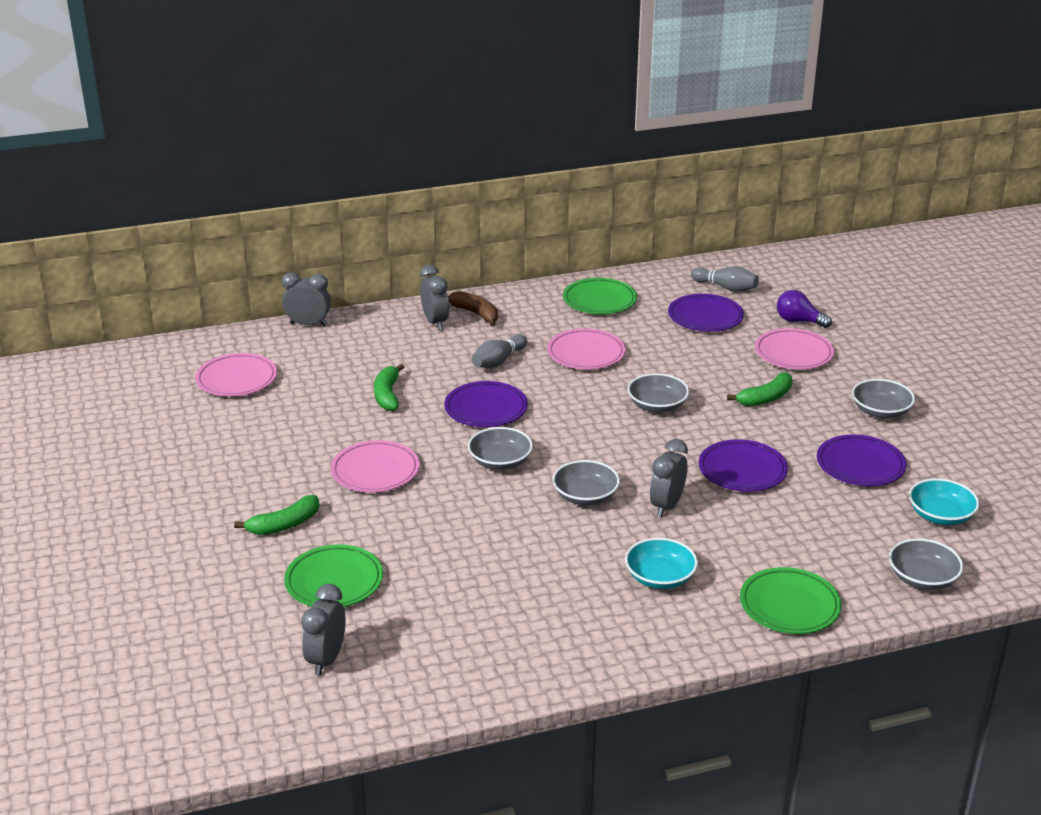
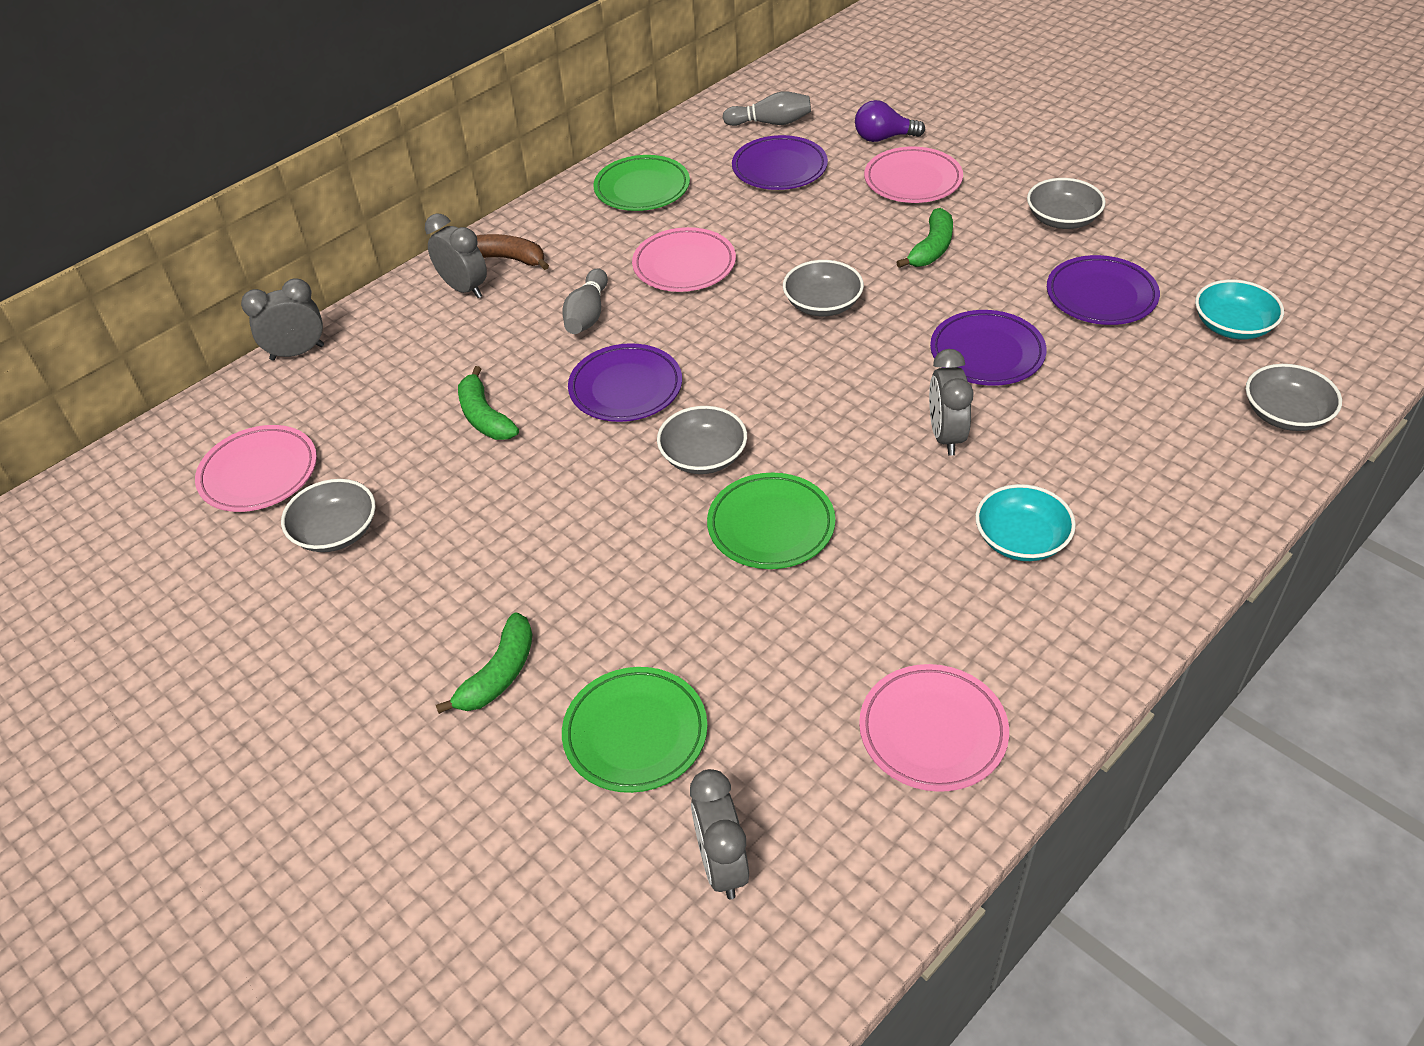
camera: 25 degrees left, 15 degrees up
pink plate [331,440,420,493] -> pink plate moved to [859,664,1009,792]
grey bowl [552,460,620,505] -> grey bowl moved to [281,479,376,552]
green plate [740,567,841,634] -> green plate moved to [707,473,835,569]

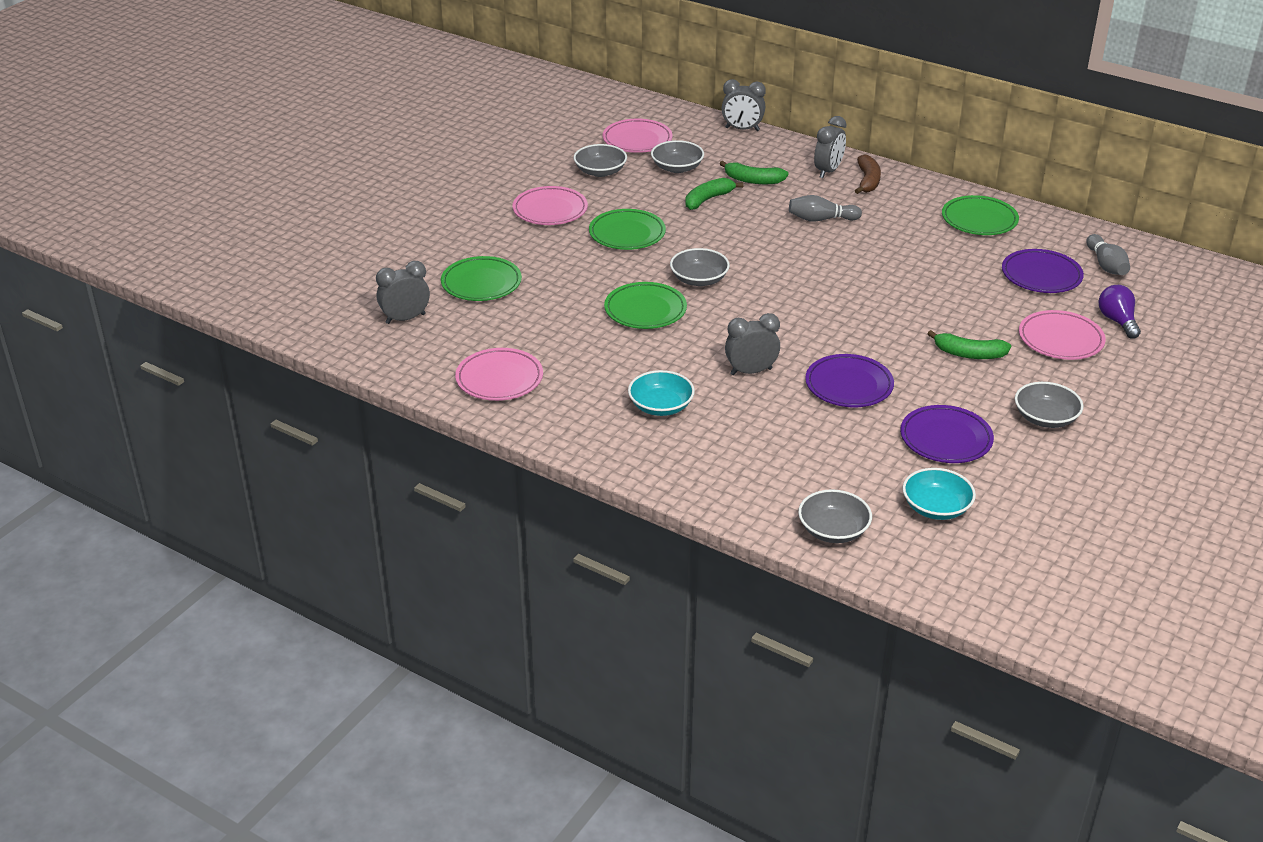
camera: 75 degrees right, 10 degrees down
grey clock [241,278,324,361] -> grey clock turned 135 degrees clockwise [722,79,766,131]
green banana [436,612,533,714] -> green banana moved to [720,161,789,184]
purple plate [568,343,682,422] -> none
pink plate [632,227,736,292] -> pink plate moved to [513,186,588,225]
grey bowl [783,260,864,316] -> grey bowl moved to [651,140,704,173]
none -> green plate [589,209,666,250]

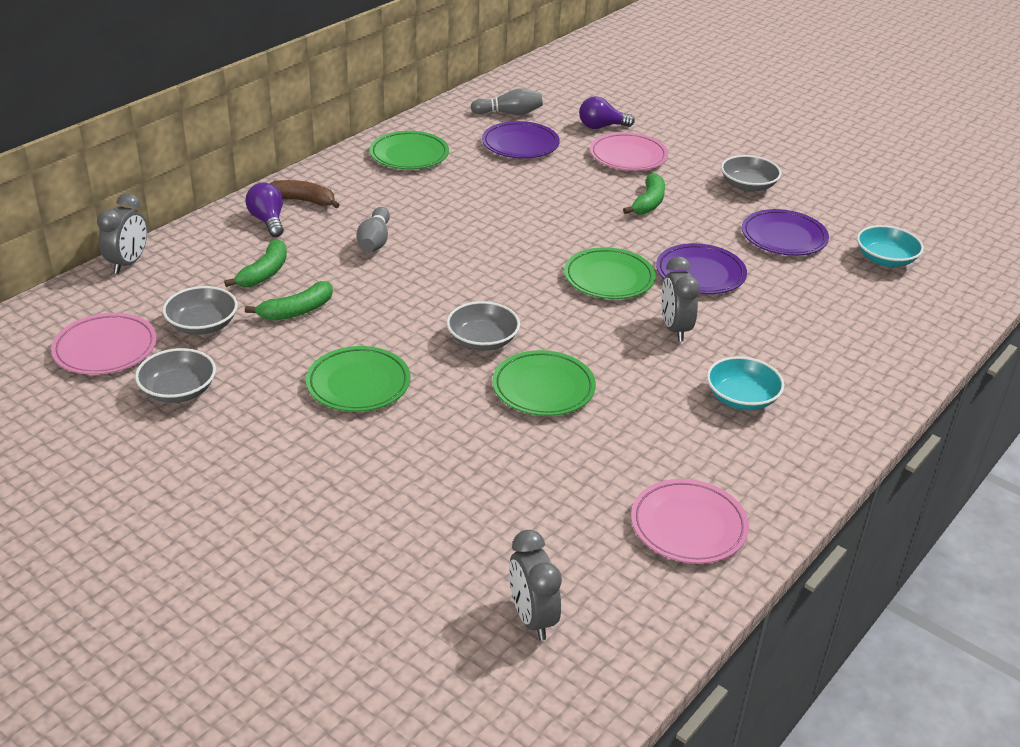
camera: 85 degrees left, 0 degrees up
green plate [441,256,522,301] -> green plate moved to [564,247,656,299]
pink plate [513,186,588,225] -> none
green banana [685,178,744,210] -> green banana turned 90 degrees counterclockwise [245,281,333,321]
grey bowl [798,489,872,543] -> none
grey clock [814,116,846,178] -> purple light bulb [245,182,284,237]

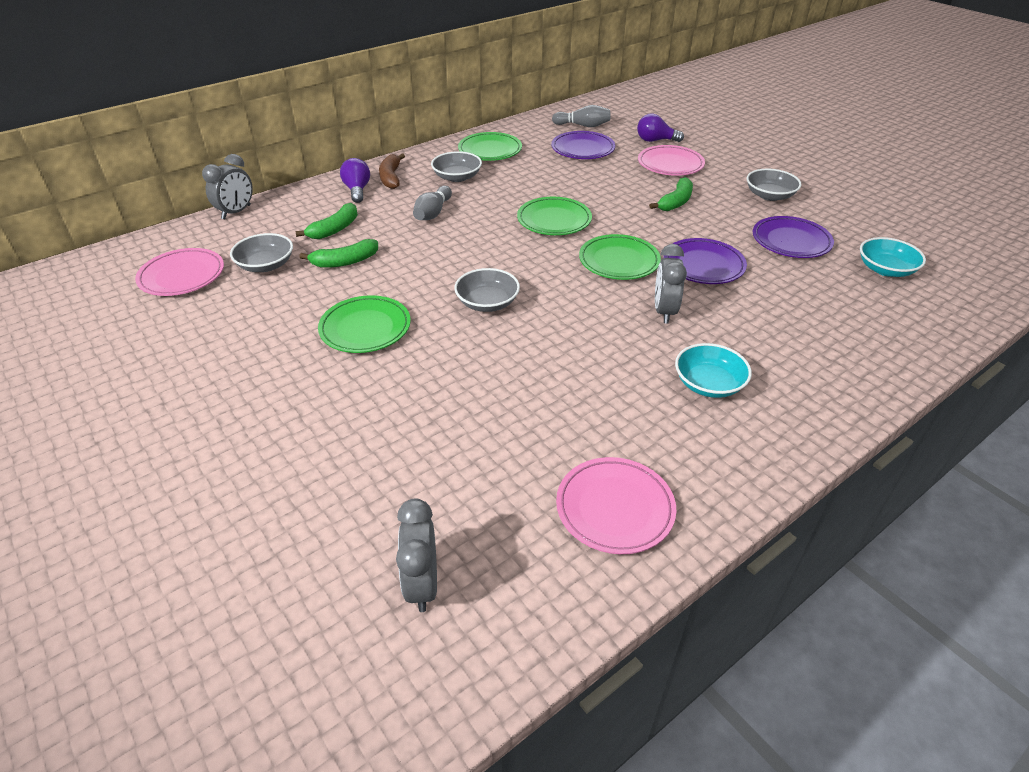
camera: 15 degrees right, 5 degrees up
grey bowl [135,348,216,403] -> grey bowl moved to [431,151,482,182]
brown banana [269,180,340,208] -> brown banana turned 120 degrees counterclockwise [379,153,405,189]
green plate [492,350,596,416] -> green plate moved to [517,197,592,235]

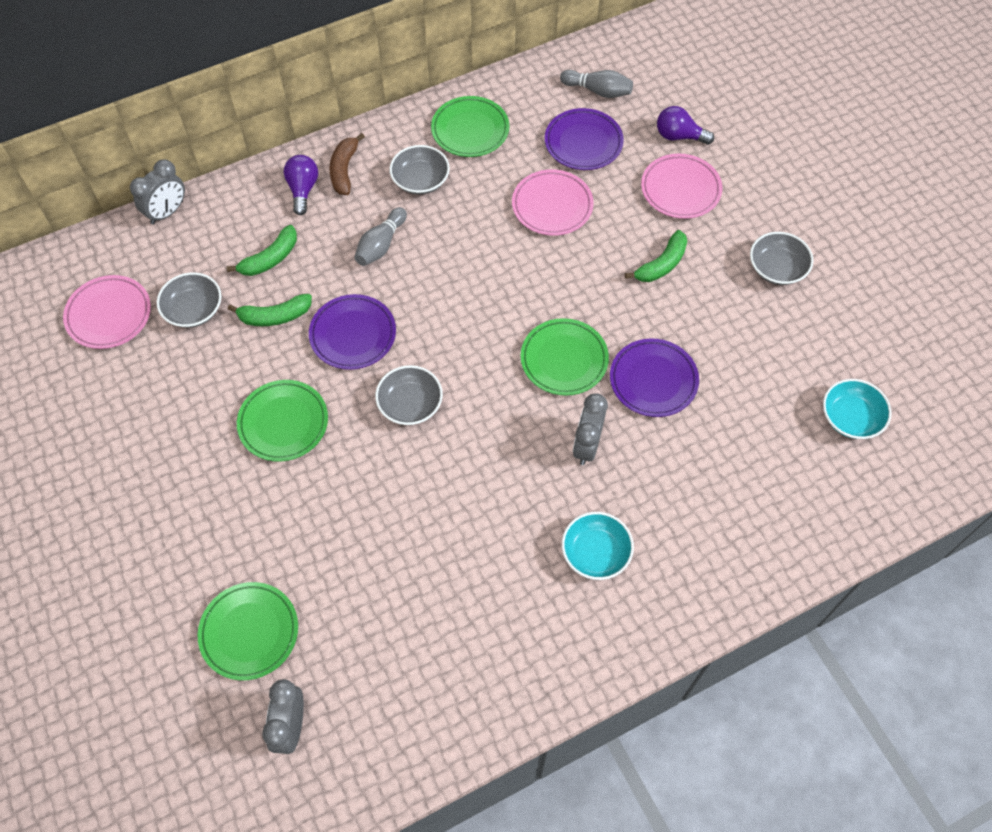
camera: 10 degrees right, 20 degrees up
green plate [517,197,592,235] -> green plate moved to [198,582,298,680]
pink plate [556,457,676,554] -> pink plate moved to [512,169,594,236]
purple plate [753,216,834,258] -> purple plate moved to [309,294,396,370]

